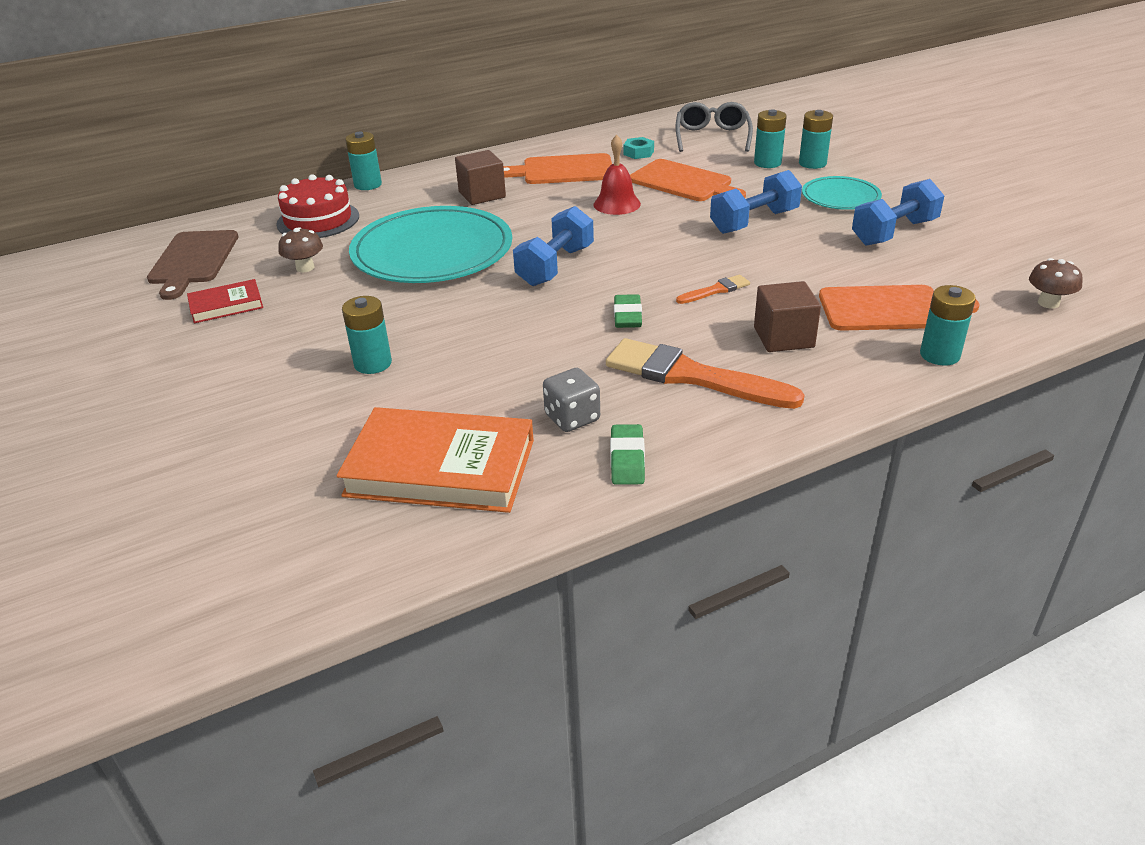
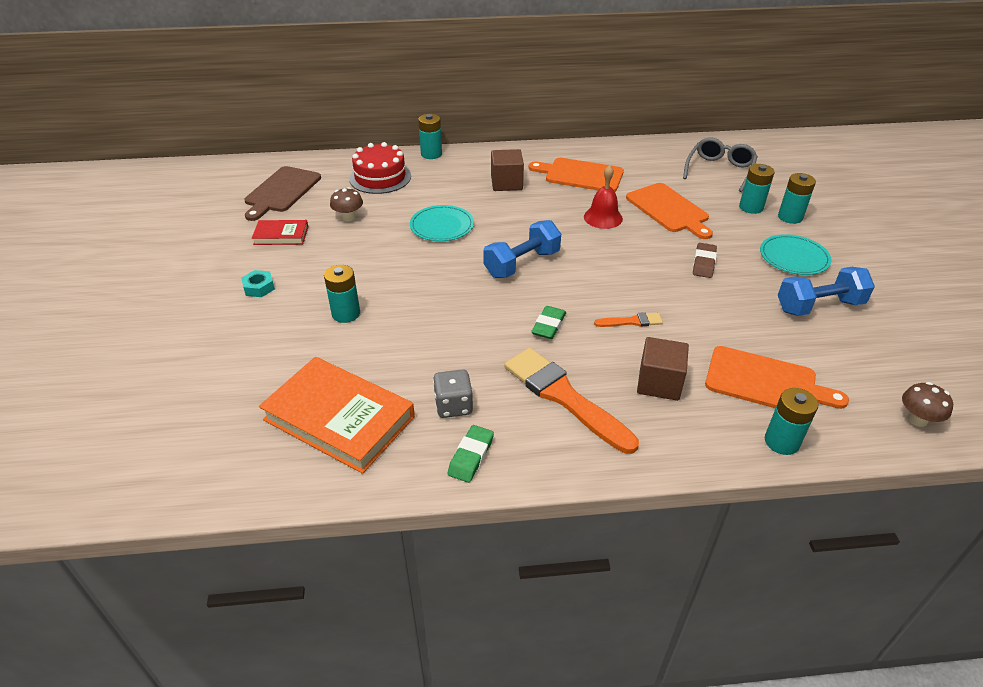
camera: 20 degrees right, 5 degrees up
turquoise plate [349,206,512,283] -> turquoise plate [410,205,474,241], size x0.51
turquoise nut [623,137,654,159] -> turquoise nut moved to [241,270,275,297]
blue dumbbell [710,170,802,234] -> brown eraser [693,243,717,278]

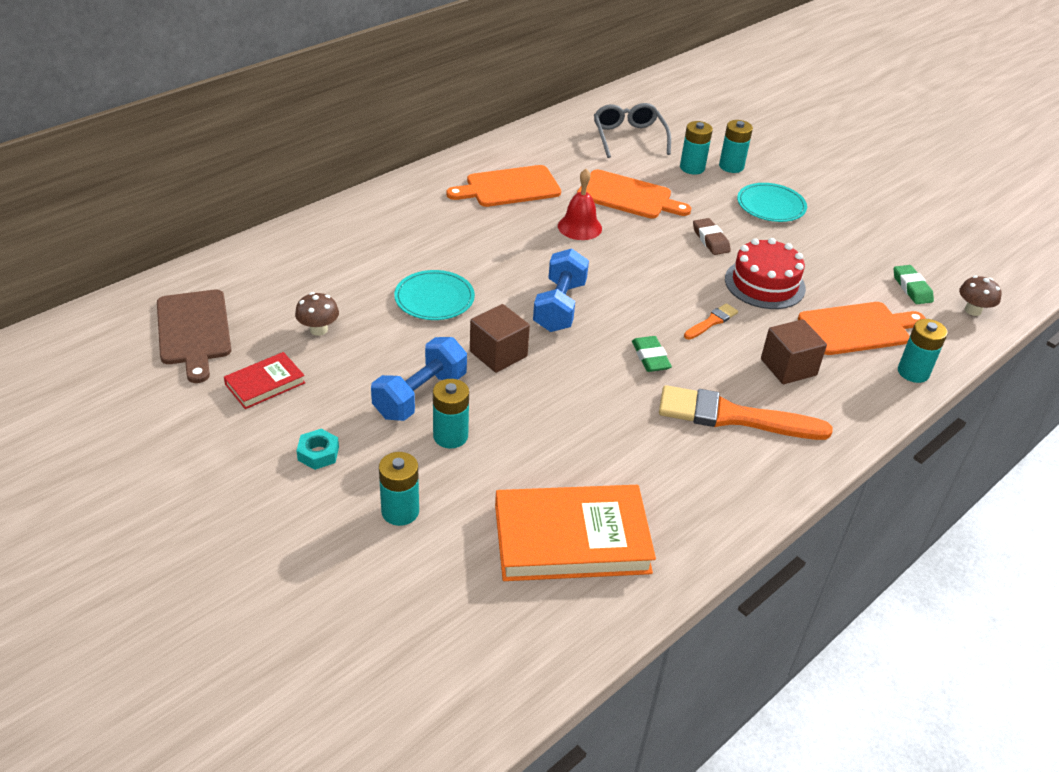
camera: 40 degrees left, 0 degrees up
red cake [349,142,411,194] -> red cake moved to [725,238,806,309]
turquoise battery [418,114,442,159] -> turquoise battery moved to [379,452,419,526]
grey dice [433,369,473,418] -> none
green eraser [448,425,494,483] -> green eraser moved to [894,265,934,304]
brown cube [491,149,524,191] -> brown cube moved to [470,304,530,373]
blue dumbbell [778,267,875,316] -> blue dumbbell moved to [371,337,467,421]

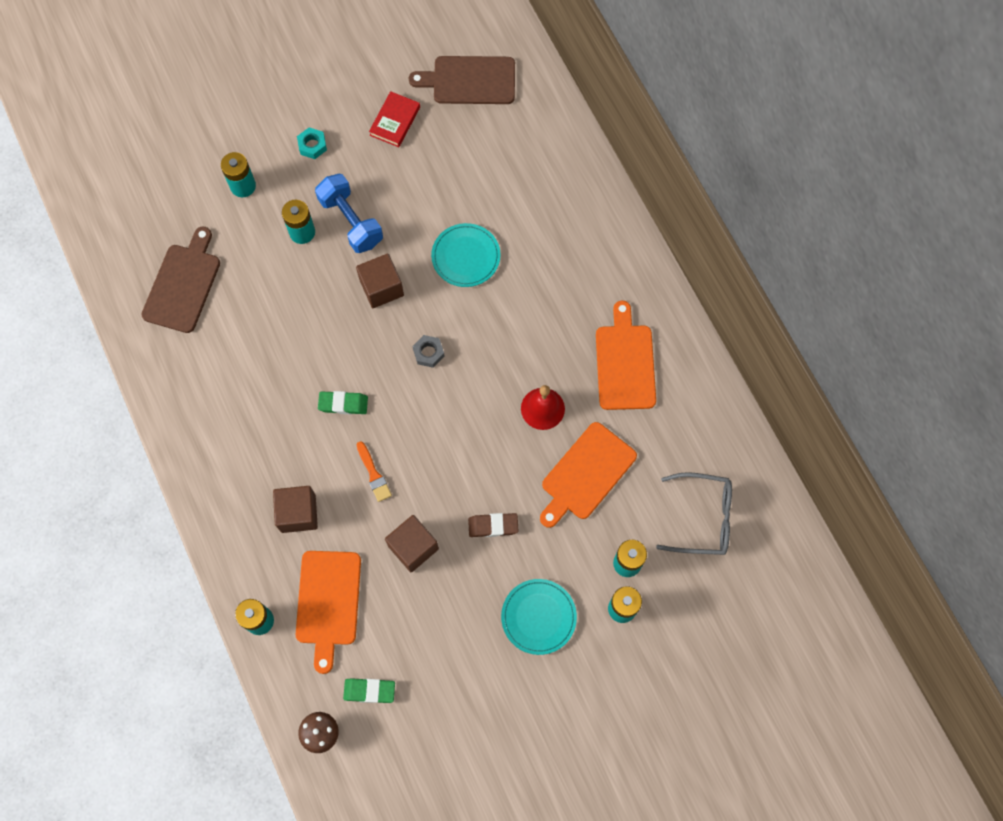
camera: 110 degrees right, 30 degrees up
red book [224,352,305,409] -> red book turned 45 degrees clockwise [369,91,420,147]
brown mushroom [295,292,339,336] -> none
orange book [495,485,656,581] -> brown cutting board [141,226,220,333]
blue dumbbell [533,248,589,332] -> grey nut [412,335,444,368]
orange brush [659,385,832,440] -> none
red cake [725,238,806,309] -> brown cube [385,515,439,573]

